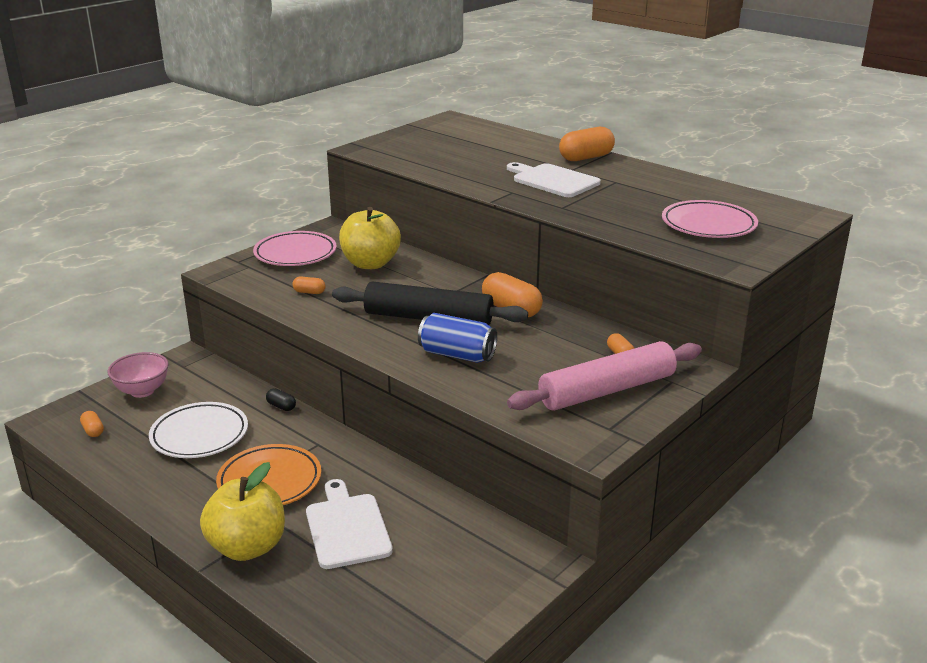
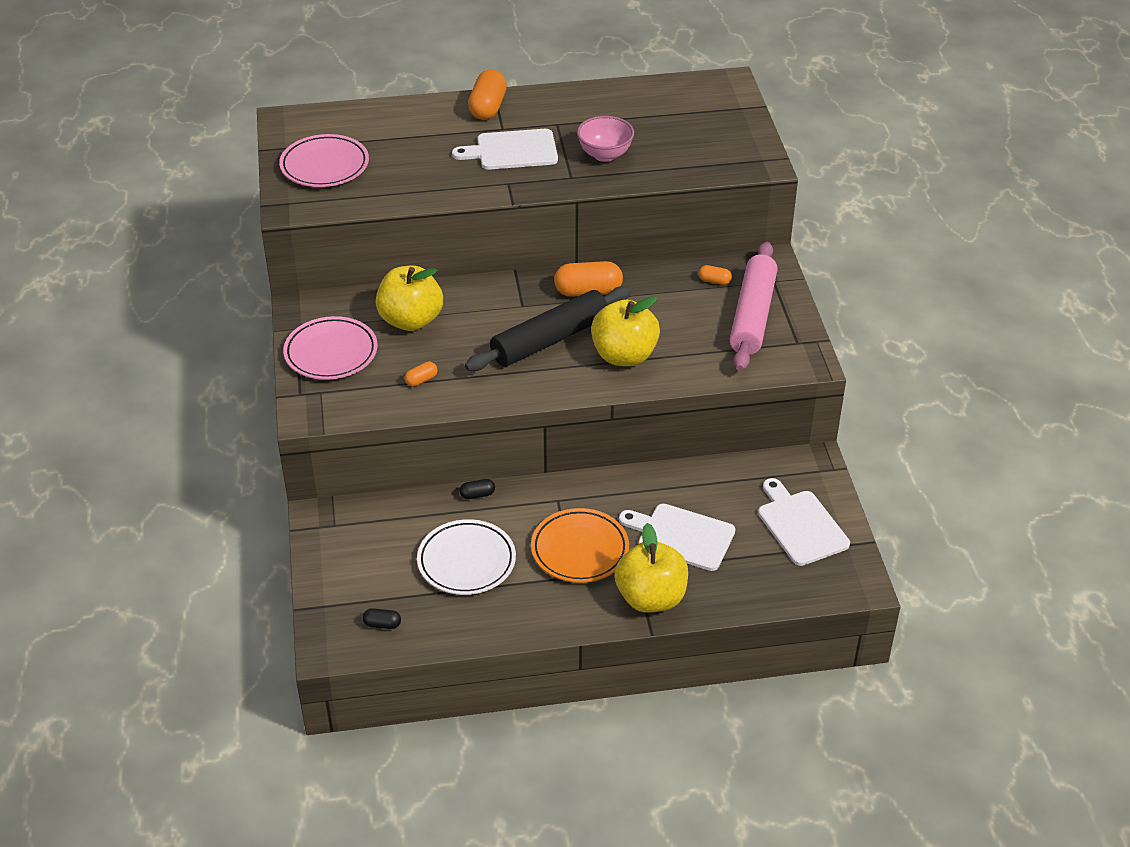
camera: 50 degrees left, 15 degrees up
orange capsule [80,411,104,437] -> black capsule [363,608,401,629]
pink bowl [108,352,169,398] -> pink bowl moved to [577,116,634,162]
blue can [418,313,497,363] -> yellow apple [591,296,660,366]
pink plate [662,200,758,238] -> pink plate moved to [279,134,369,187]
none -> white cutting board [758,478,850,566]

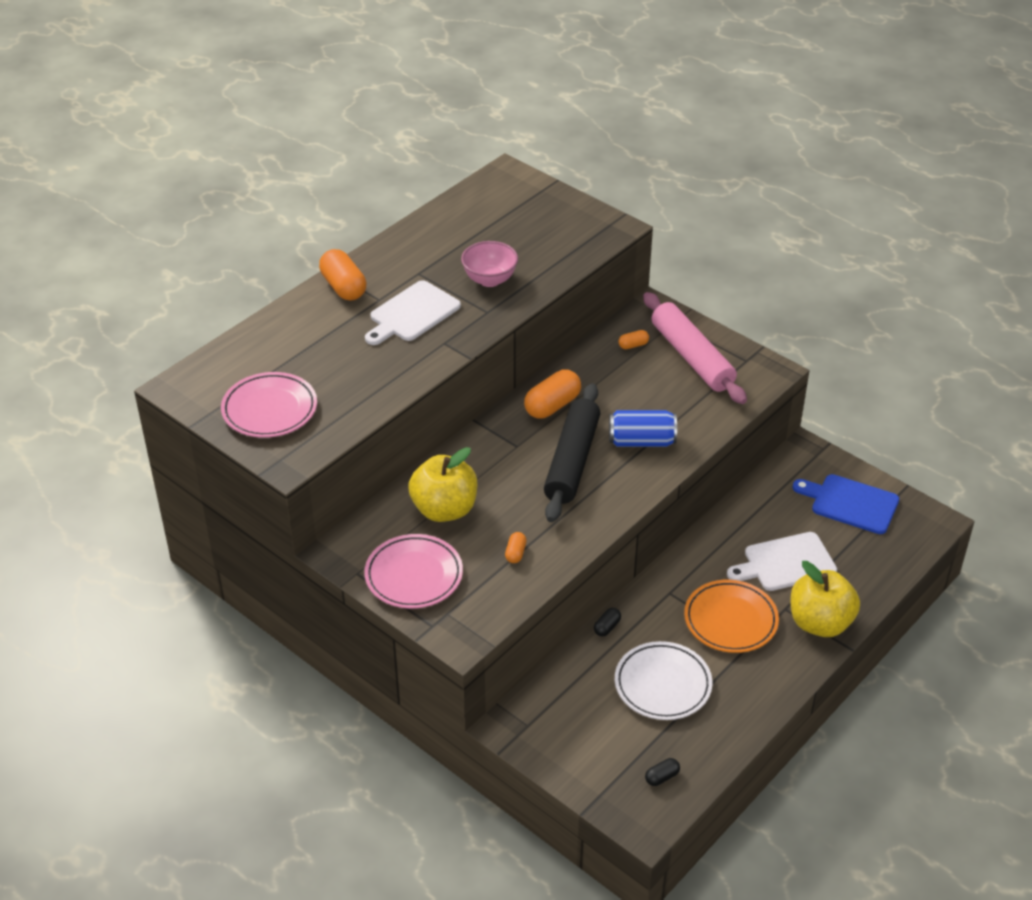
camera: 40 degrees left, 0 degrees up
yellow apple [591,296,660,366] -> blue can [609,410,677,447]
white cutting board [758,478,850,566] -> blue cutting board [793,474,899,534]

